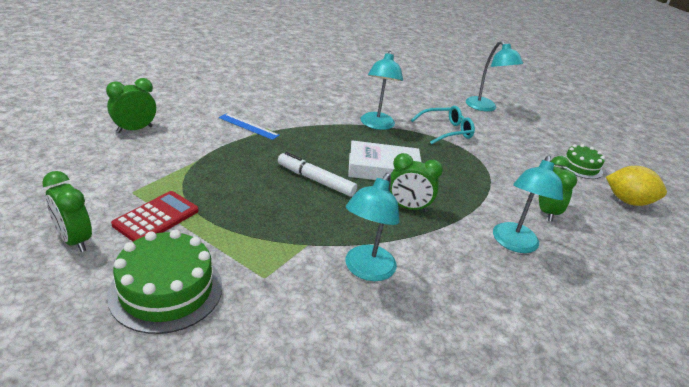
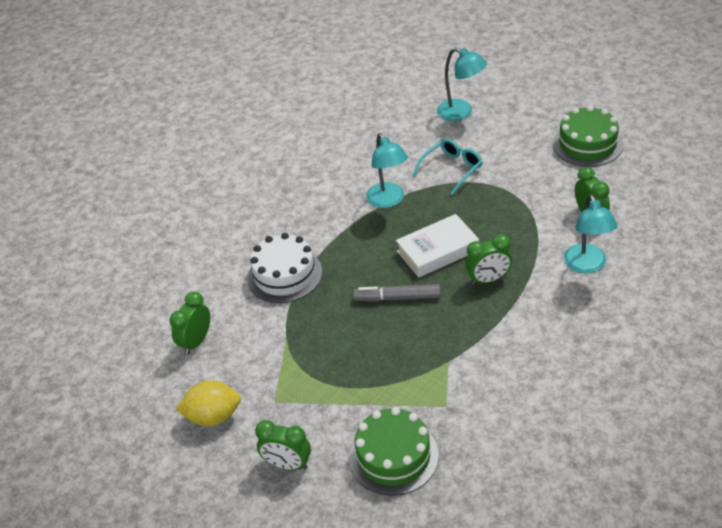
camera: 20 degrees left, 10 degrees up
red calculator [111,191,199,241] -> none
blue ruler [219,113,280,140] -> white cake [247,233,322,303]
white marker [278,152,357,197] -> grey marker [353,284,440,301]
turquoise lamp [345,173,400,281] -> none
green cake [561,144,605,179] -> green cake [553,106,623,167], size x1.61
yellow lemon [606,166,667,206] -> yellow lemon moved to [176,381,241,426]

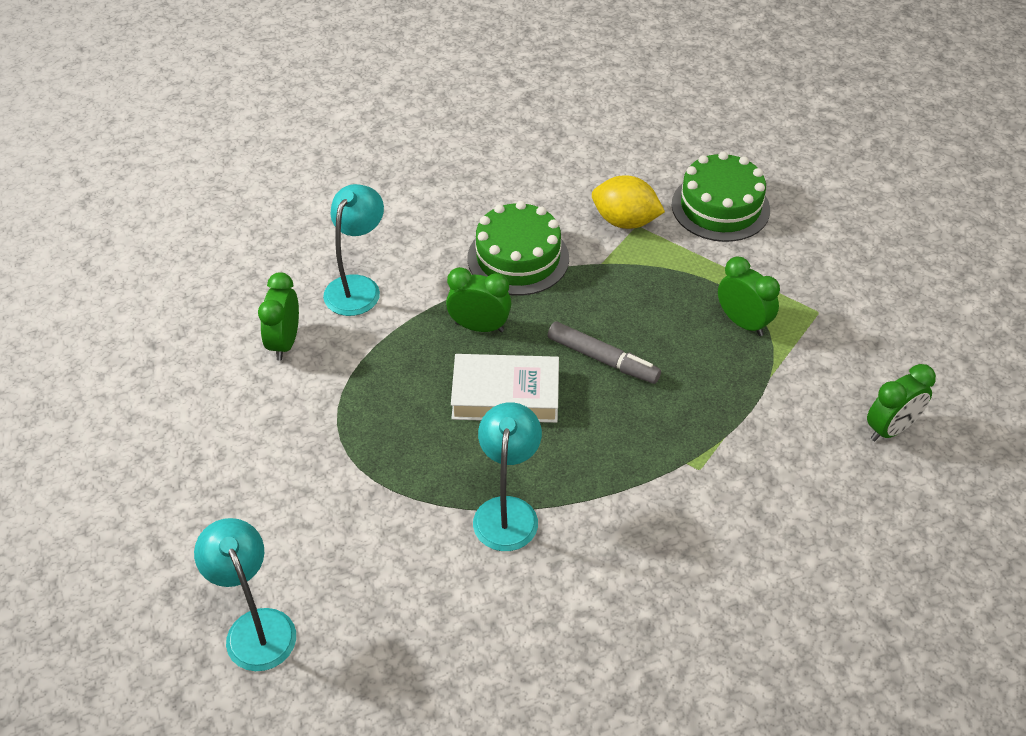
camera: 155 degrees left, 5 degrees up
yellow lemon [176,381,241,426] -> yellow lemon moved to [592,175,665,229]
white cake [247,233,322,303] -> none
green clock [255,420,311,470] -> green clock moved to [718,256,780,336]
turquoise glasses [413,138,483,196] -> none
green cake [553,106,623,167] -> green cake moved to [467,201,569,296]

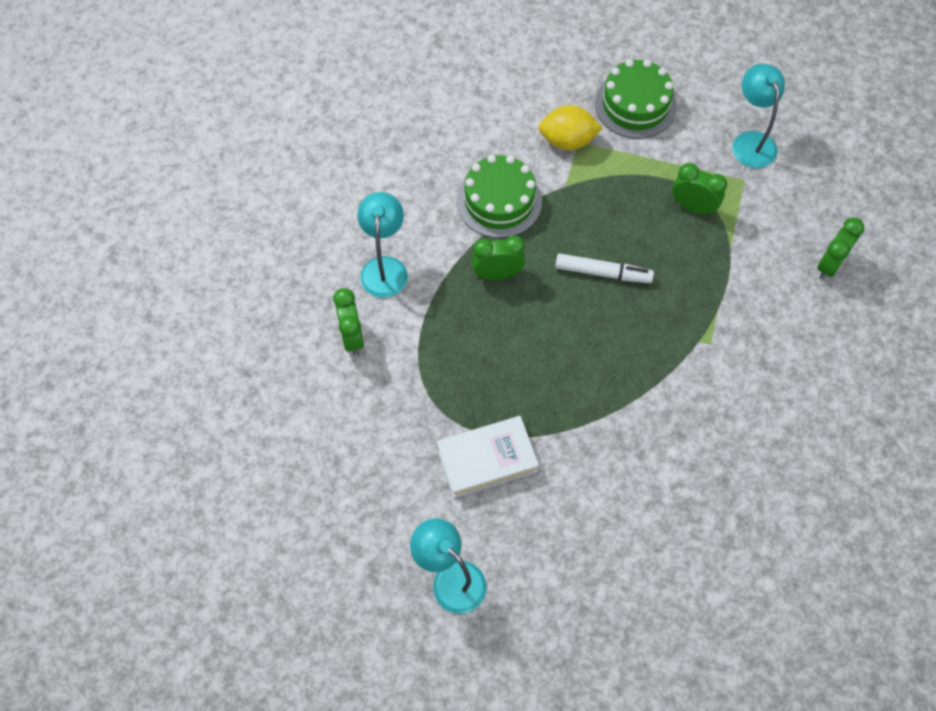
camera: 20 degrees left, 15 degrees up
white book [451,354,559,423] -> white book moved to [436,416,539,498]
turquoise lamp [473,402,542,551] -> turquoise lamp moved to [732,64,785,168]
grey marker [548,321,661,384] -> white marker [555,253,654,283]

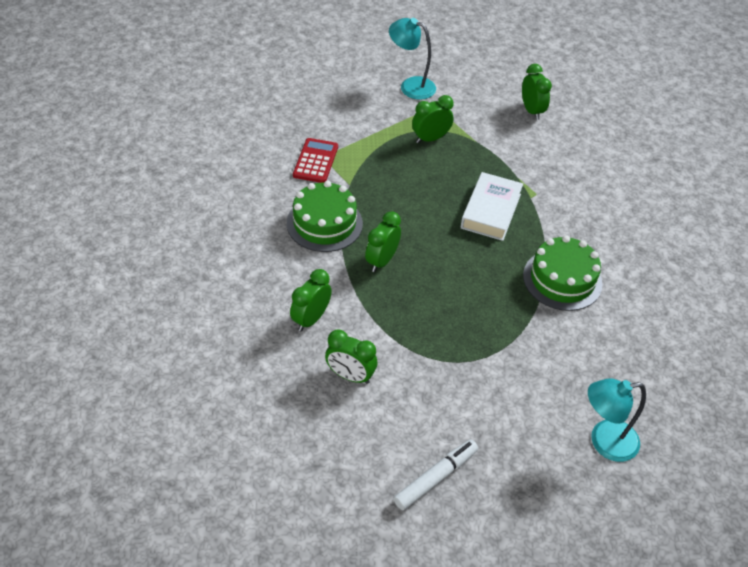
camera: 55 degrees left, 15 degrees down
turquoise lamp [357,192,408,298] -> green clock [290,269,332,331]
white book [436,416,539,498] -> white book moved to [461,172,523,241]
yellow lemon [538,105,603,150] -> red calculator [293,138,338,183]
white marker [555,253,654,283] -> white marker moved to [393,439,478,510]
green cake [595,59,677,139] -> green cake moved to [523,235,602,311]

